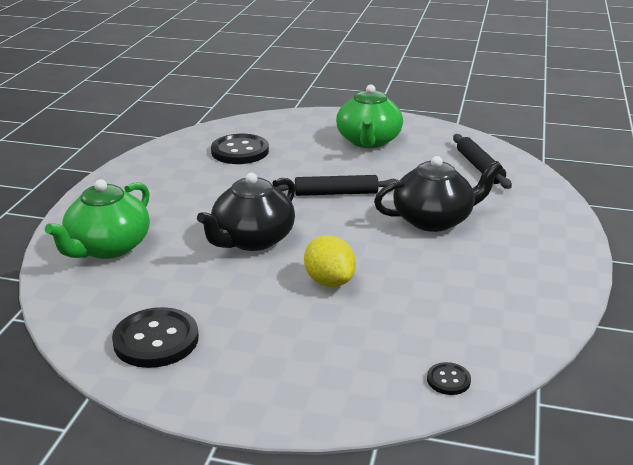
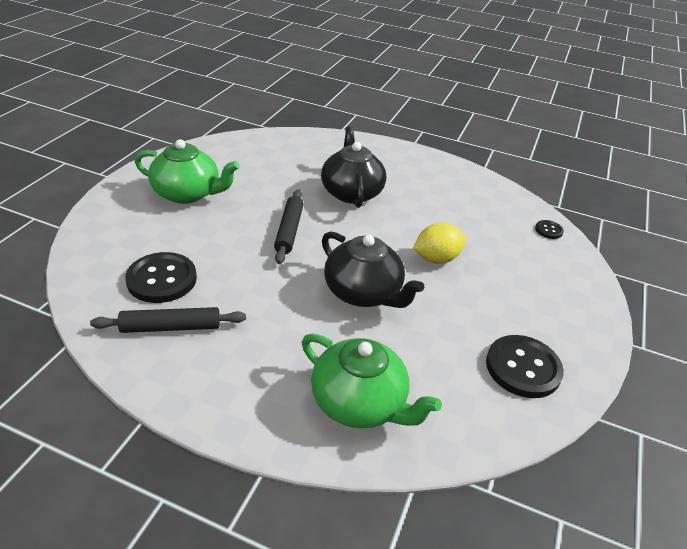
camera: 85 degrees left, 10 degrees up
black rolling pin [453,134,512,189] -> black rolling pin moved to [90,307,246,333]

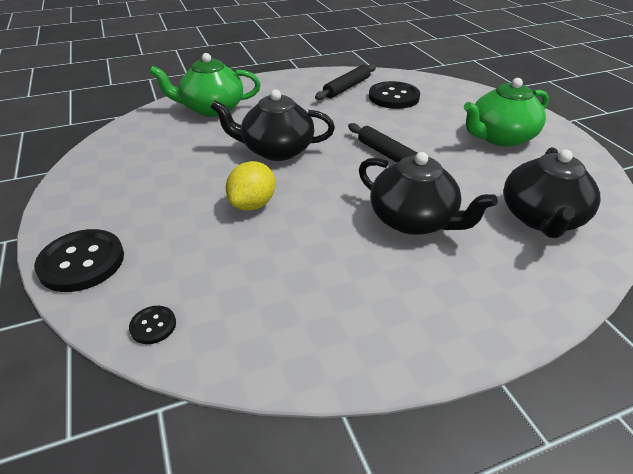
camera: 140 degrees right, 0 degrees up
black button [486,335,564,398] -> black button moved to [34,229,124,292]
none -> black teapot [503,147,600,238]

